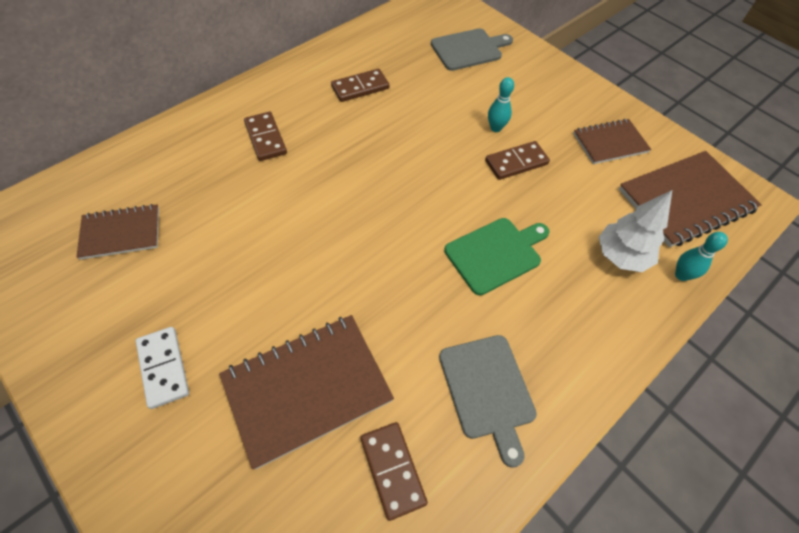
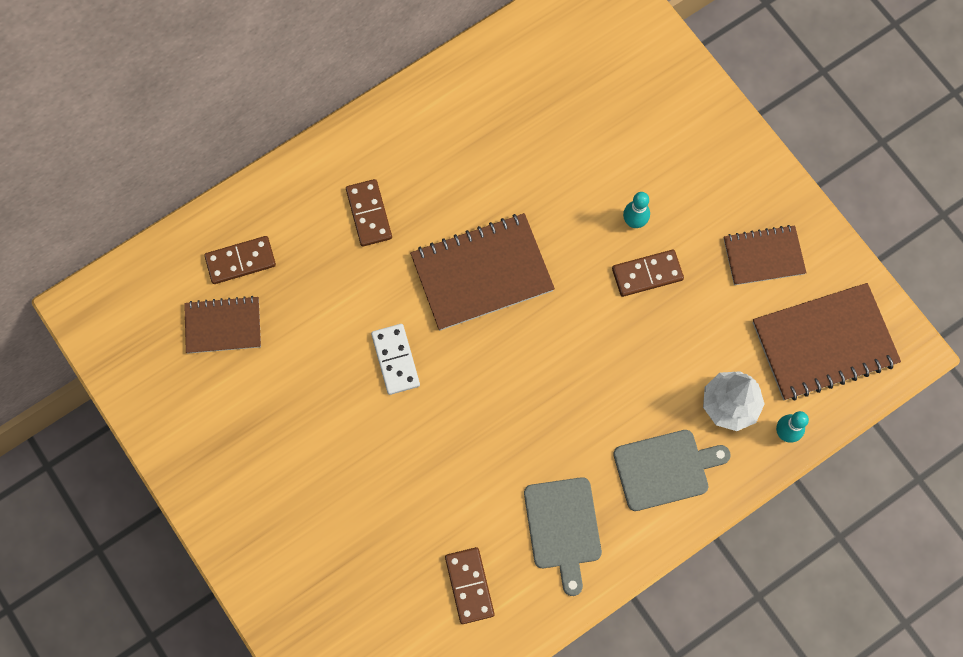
camera: 10 degrees right, 15 degrees up
white domino [136,327,189,409] -> white domino moved to [371,324,420,395]
brown notebook [219,315,394,469] -> brown notebook moved to [410,213,555,331]
brown domino [331,69,389,102] -> brown domino moved to [204,236,276,284]
grey cutting board [431,28,513,71] -> grey cutting board moved to [613,430,731,511]
green cutting board [444,218,550,295] -> none

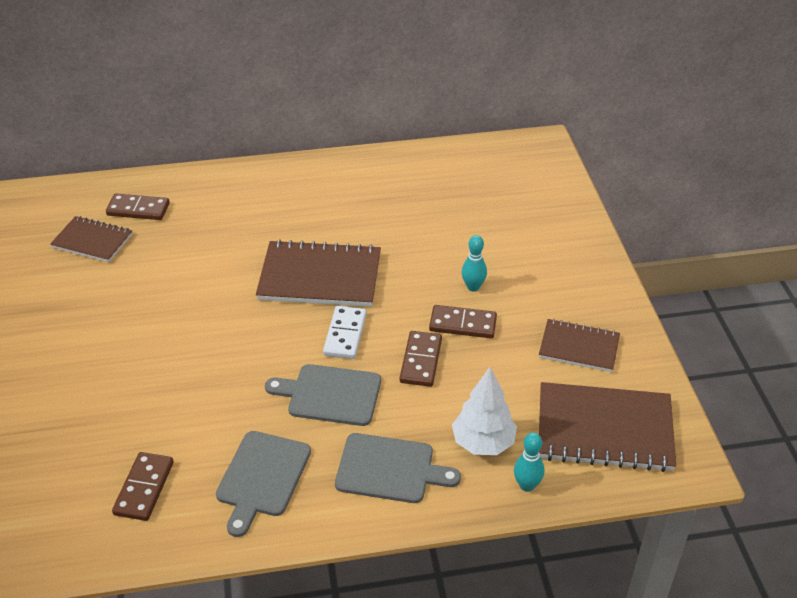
camera: 25 degrees right, 30 degrees down
brown domino [346,179,392,247] -> brown domino moved to [400,331,442,387]
white domino [371,324,420,395] -> white domino moved to [323,306,367,359]
none -> grey cutting board [265,364,381,426]

